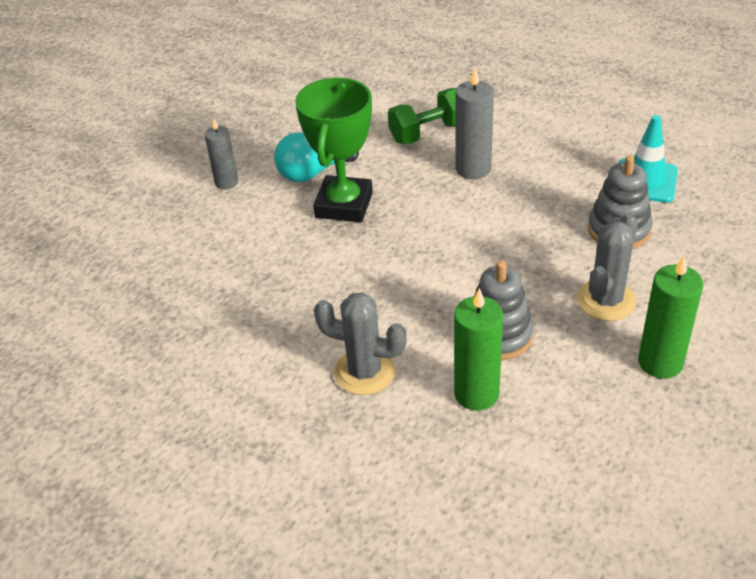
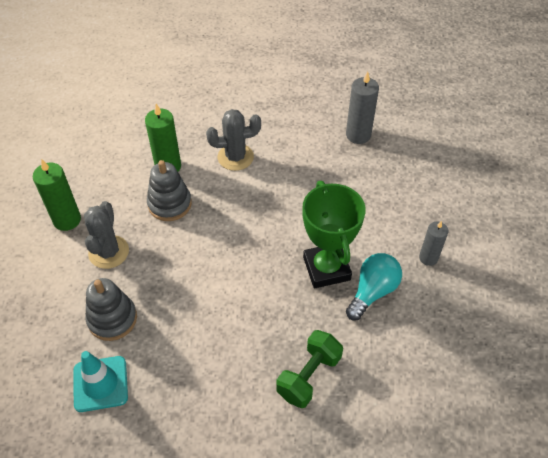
camera: 150 degrees right, 10 degrees up
grey candle [455,68,494,179] -> grey candle moved to [346,71,379,144]

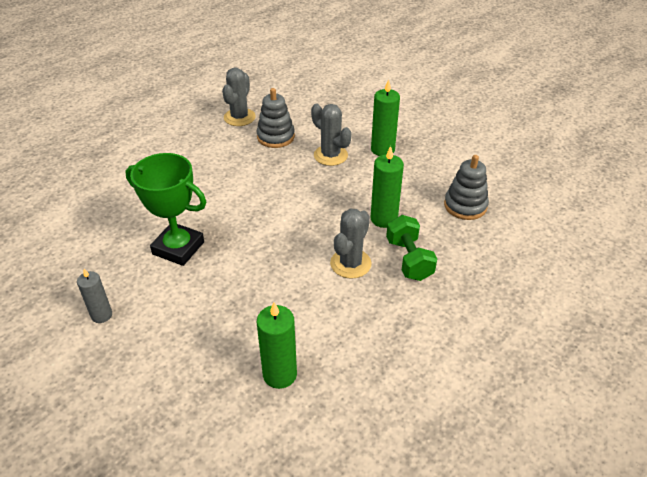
camera: 130 degrees right, 10 degrees down
turquoise traffic cone [73,351,128,412] -> grey cactus [222,68,256,126]
grey stacking toy [147,160,192,221] -> grey stacking toy moved to [444,155,489,220]
green dumbbell [276,330,343,408] -> green dumbbell moved to [386,215,437,281]
grey candle [346,71,379,144] -> green candle [257,302,297,389]
turquoise light bulb [346,253,402,320] -> none

